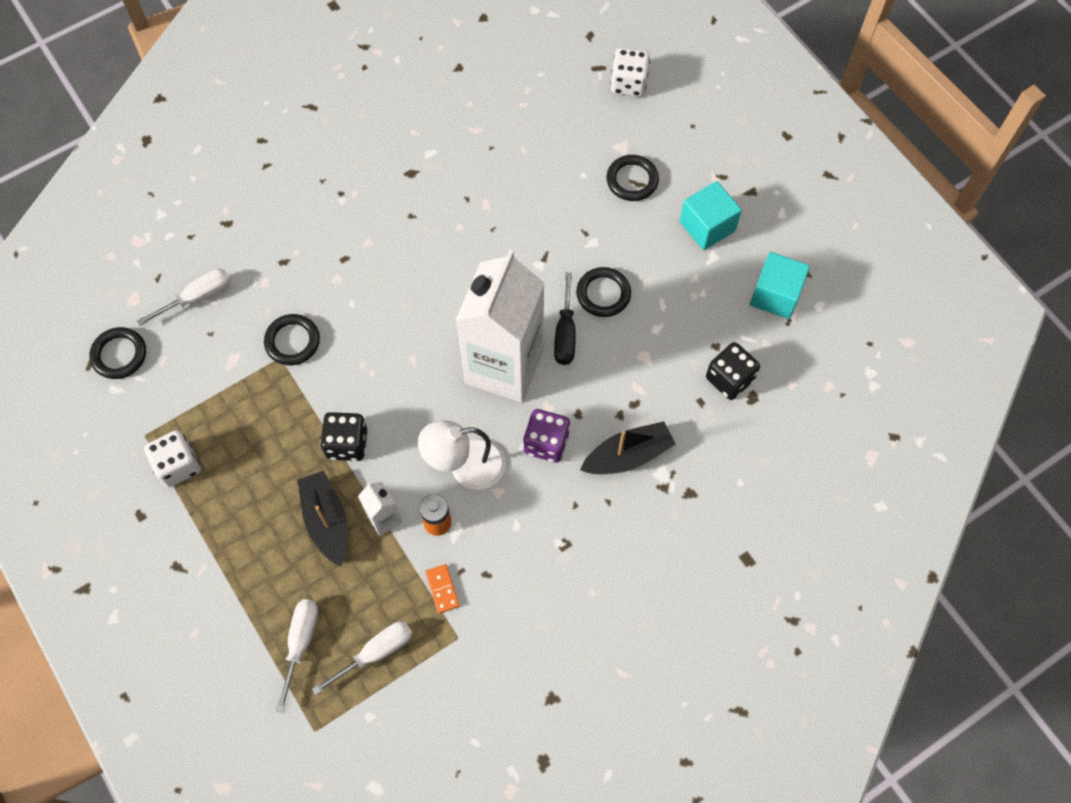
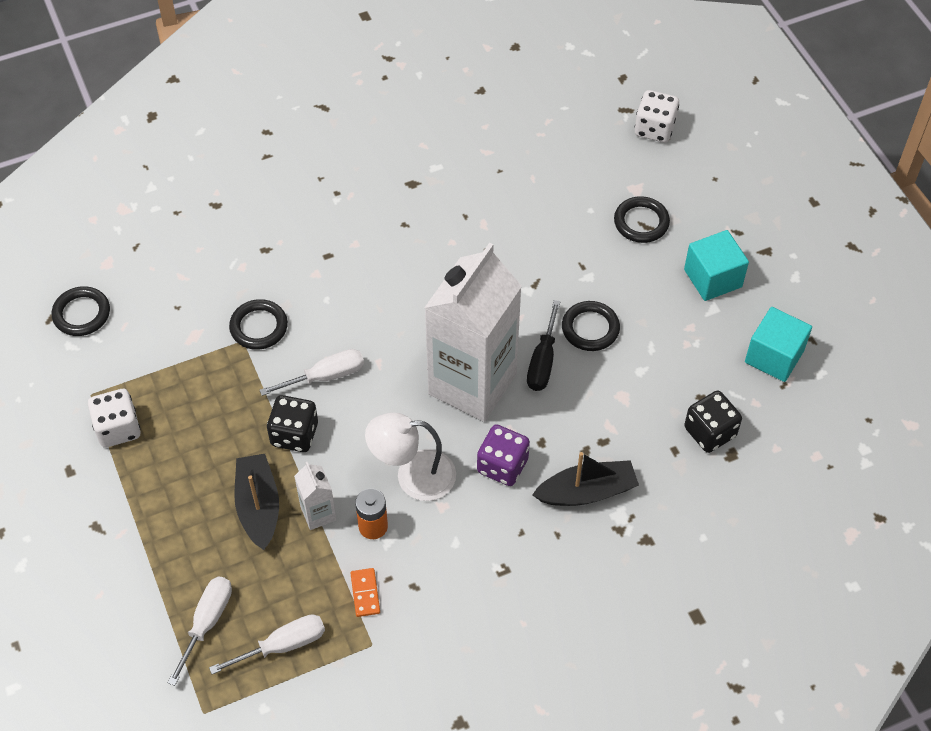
camera: 10 degrees right, 10 degrees down
white screwdriver [137,269,231,326] -> white screwdriver moved to [260,349,364,396]

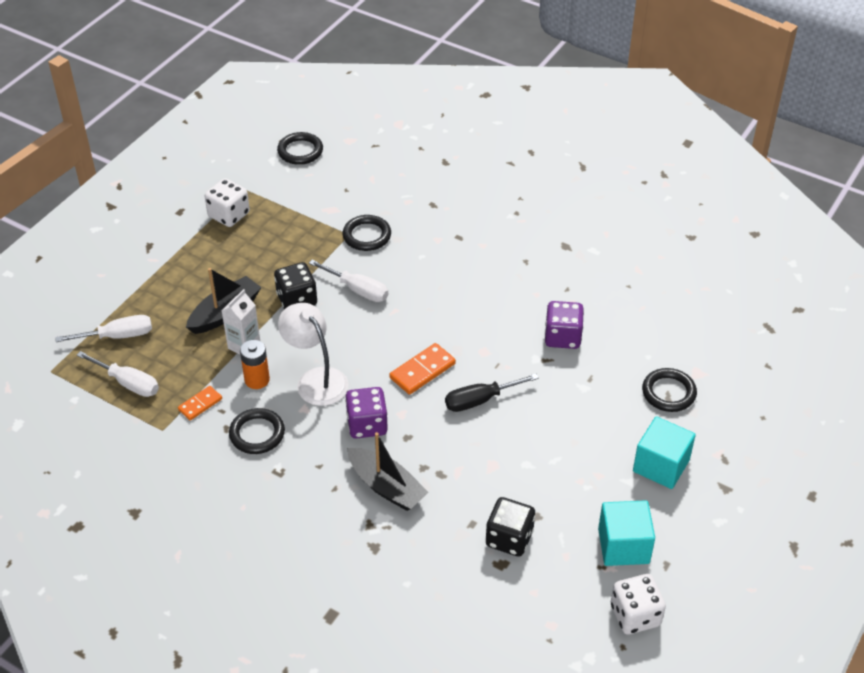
camera: 55 degrees right, 10 degrees down
white carton [424,243,522,422] -> orange domino [390,343,456,395]
black ring [562,301,620,351] -> black ring moved to [229,408,285,454]
white dice [635,90,679,143] -> white dice moved to [611,574,666,635]
none -> purple dice [545,301,584,349]

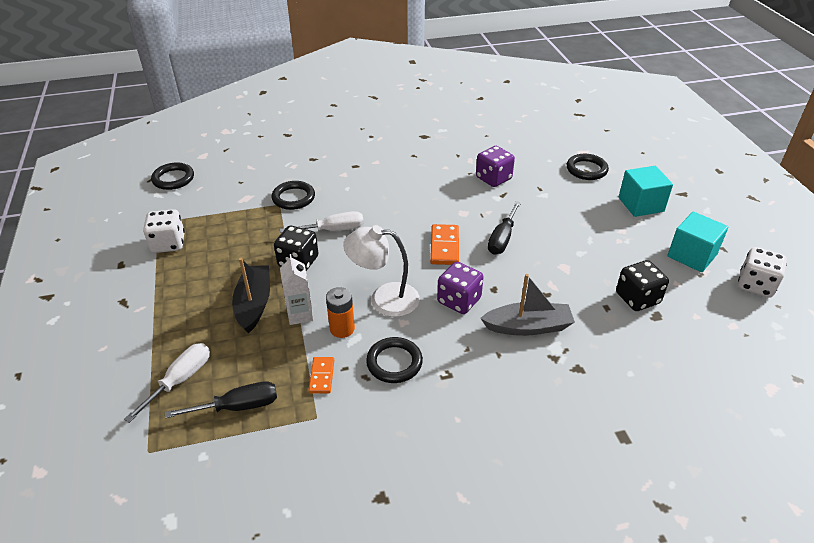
camera: 45 degrees left, 5 degrees down
white screwdriver [77,351,159,397] -> black screwdriver [165,381,277,418]
black boat [347,432,429,511] -> grey boat [480,274,575,336]

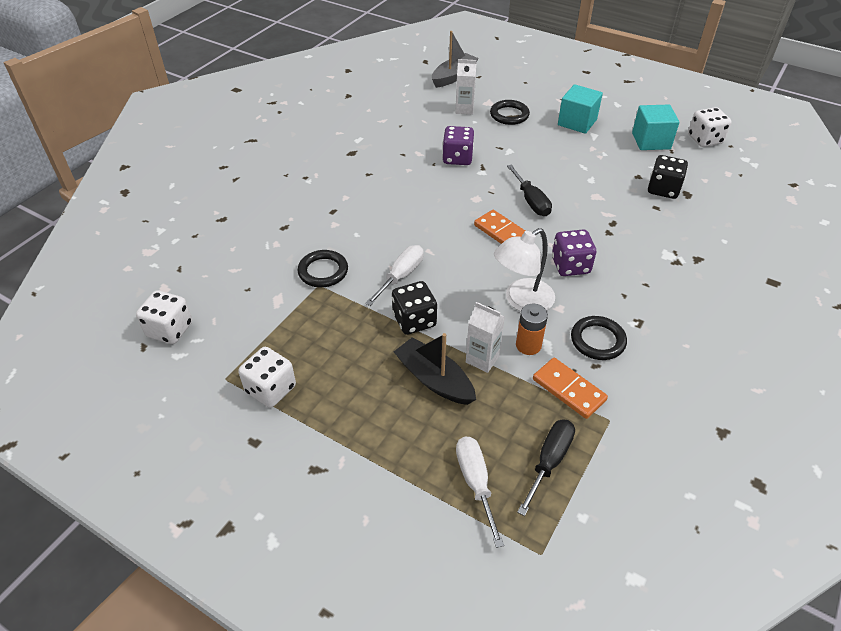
camera: 45 degrees left, 5 degrees up
black ring [151,162,194,190] -> white dice [136,290,192,344]
orange domino [308,357,334,394] -> orange domino [533,358,608,419], size x1.56
grey boat [480,274,575,336] -> grey boat moved to [432,31,479,88]
none -> white carton [455,59,477,114]

